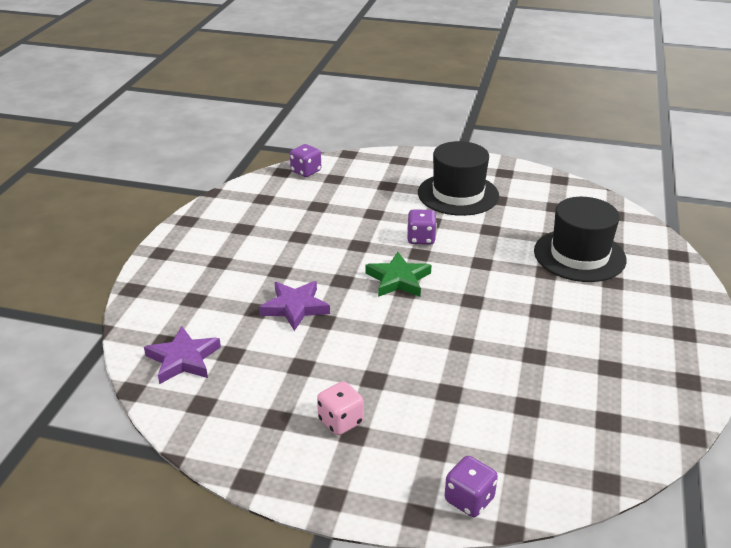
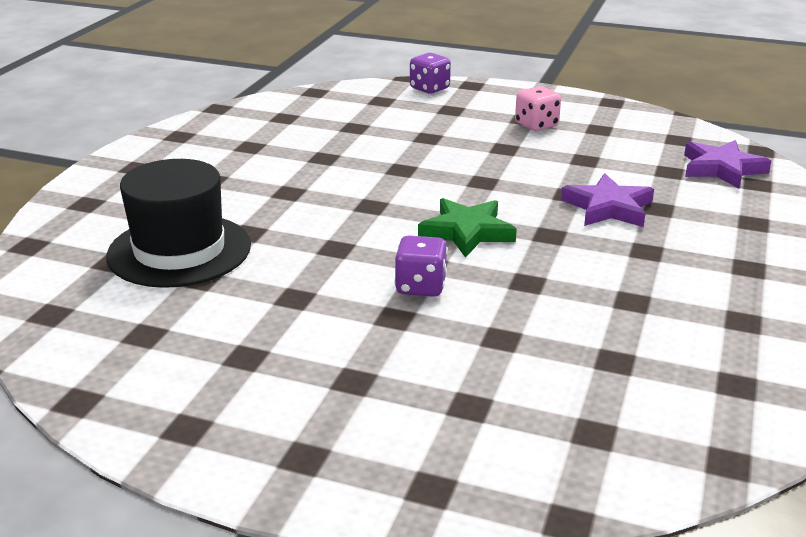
camera: 175 degrees left, 5 degrees down
purple dice [290,144,321,177] -> none
black hat [418,141,499,216] -> none

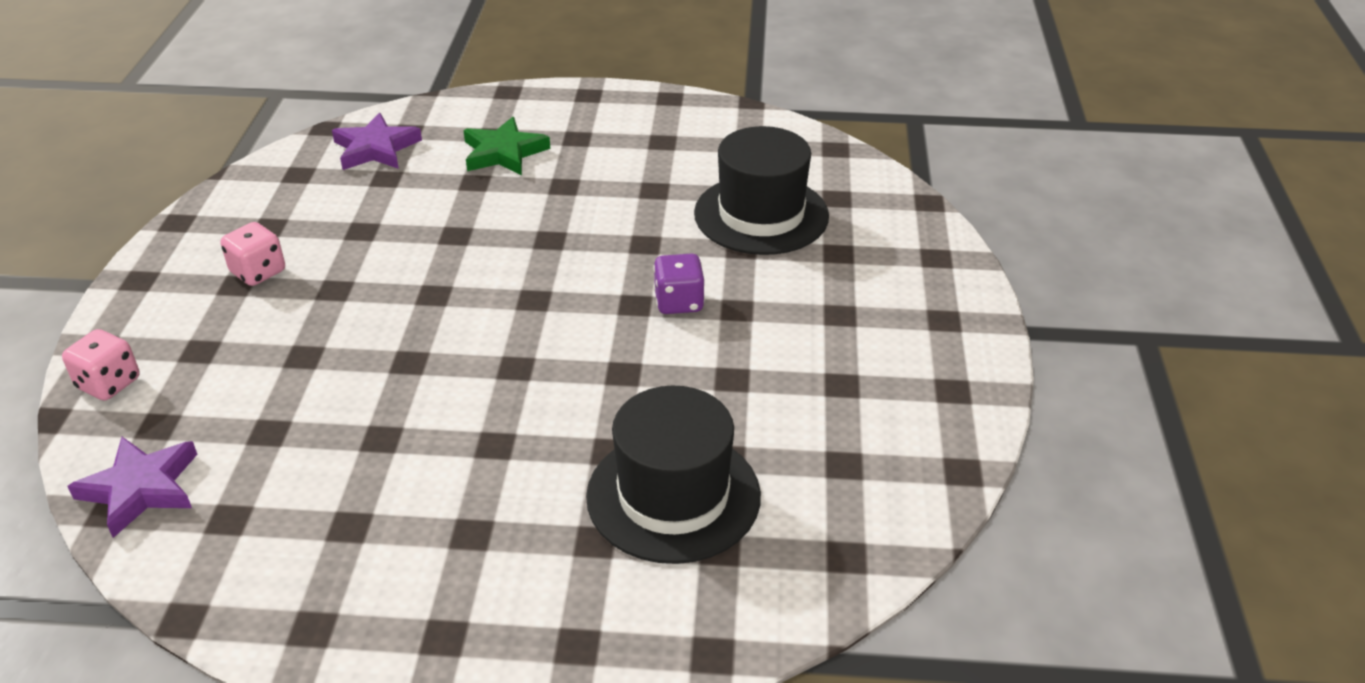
camera: 105 degrees left, 10 degrees up
purple dice [410,53,451,94] -> pink dice [62,329,140,400]
green star [418,198,517,258] -> green star moved to [463,117,550,176]
purple star [561,173,654,227] -> purple star moved to [67,437,198,538]
none -> black hat [694,126,829,255]

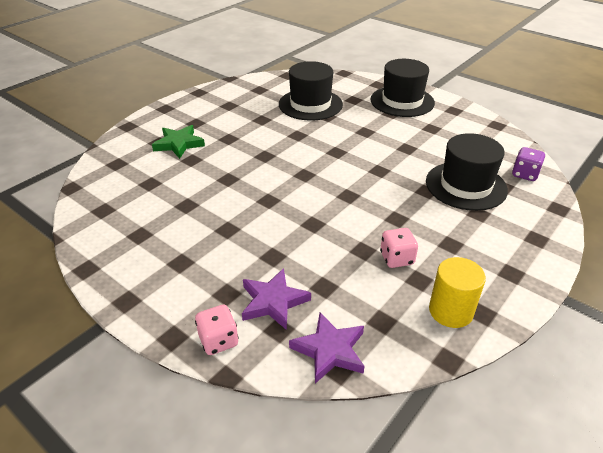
camera: 55 degrees left, 0 degrees up
pink dice [220,222,285,286] -> pink dice moved to [380,228,418,268]
purple star [332,113,422,170] -> purple star moved to [242,268,311,330]
purple dice [653,253,705,314] -> purple dice moved to [512,147,545,181]
none -> black hat [371,59,435,117]
none -> yellow cylinder [429,257,486,328]

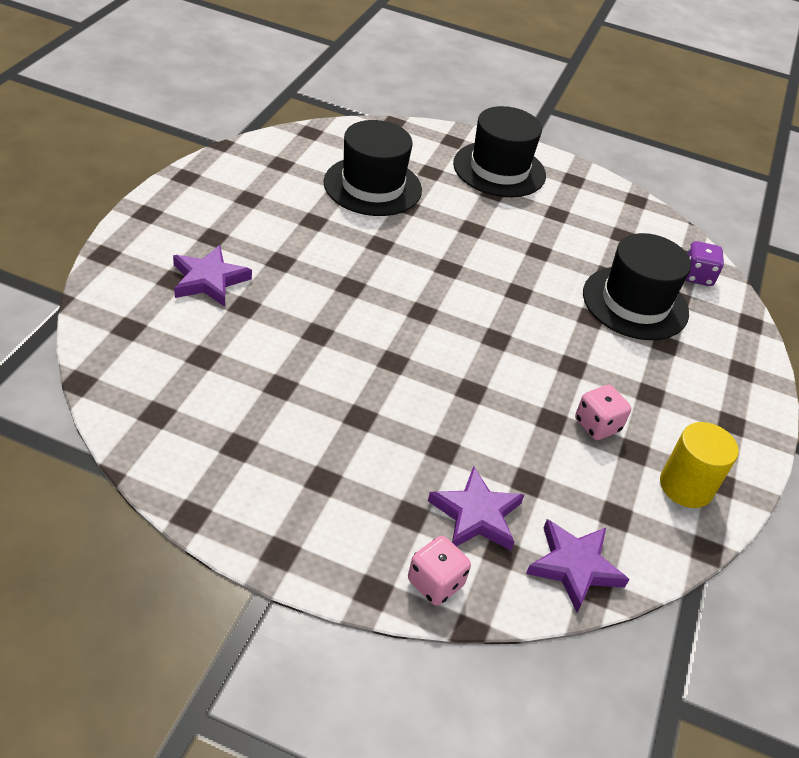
camera: 25 degrees left, 5 degrees up
green star [152,125,205,159] -> purple star [173,245,252,307]

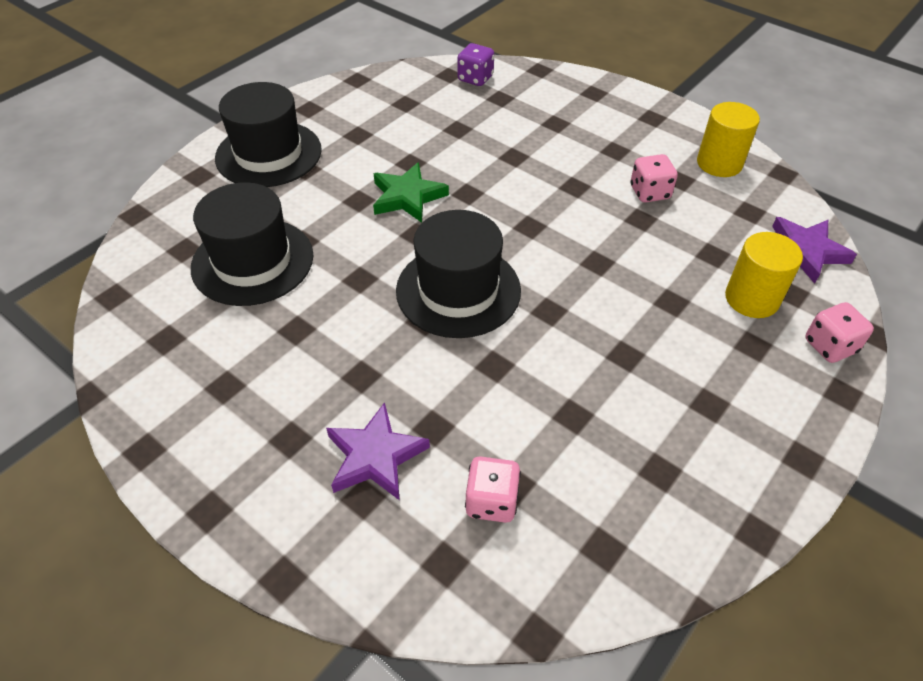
camera: 65 degrees left, 5 degrees up
purple star [428,466,524,550] -> yellow cylinder [725,232,803,318]
black hat [583,233,691,340] -> black hat moved to [396,210,521,338]
none -> green star [373,162,449,223]
none -> pink dice [465,456,521,523]

